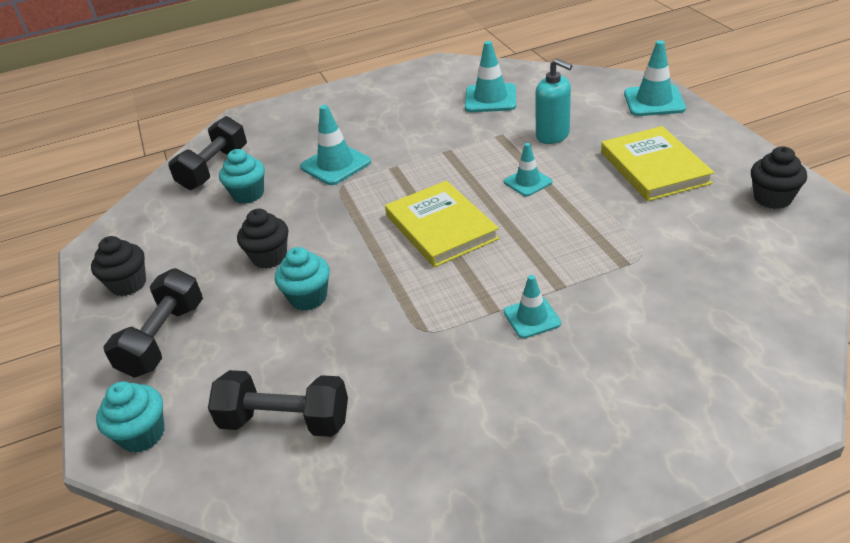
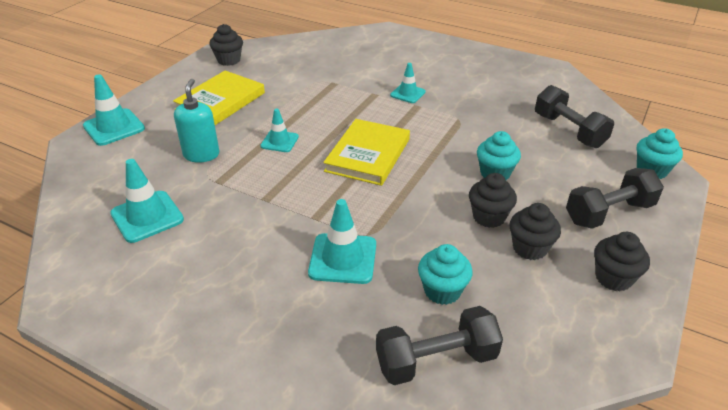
camera: 135 degrees left, 0 degrees up
none -> black cupcake [509,203,561,260]

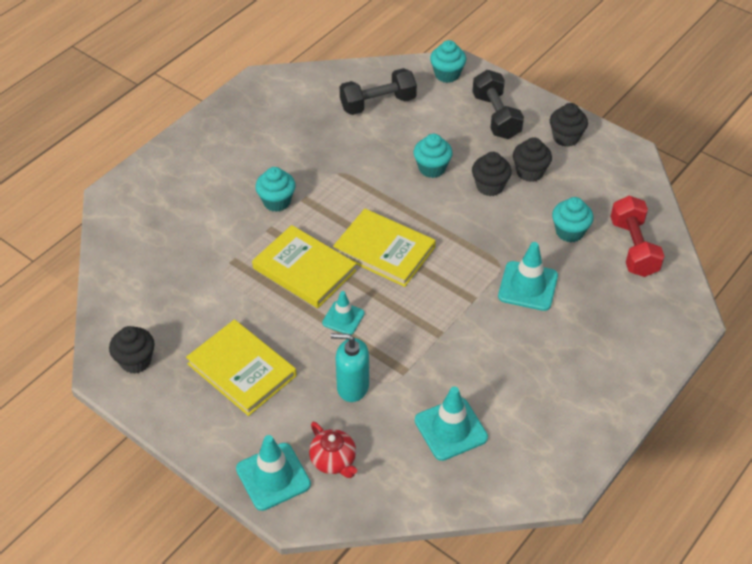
camera: 80 degrees left, 10 degrees up
black dumbbell [376,306,503,385] -> red dumbbell [610,195,665,277]
turquoise traffic cone [390,63,426,103] -> turquoise cupcake [255,167,296,212]
none -> yellow book [252,225,357,308]
none -> red teapot [309,422,357,478]

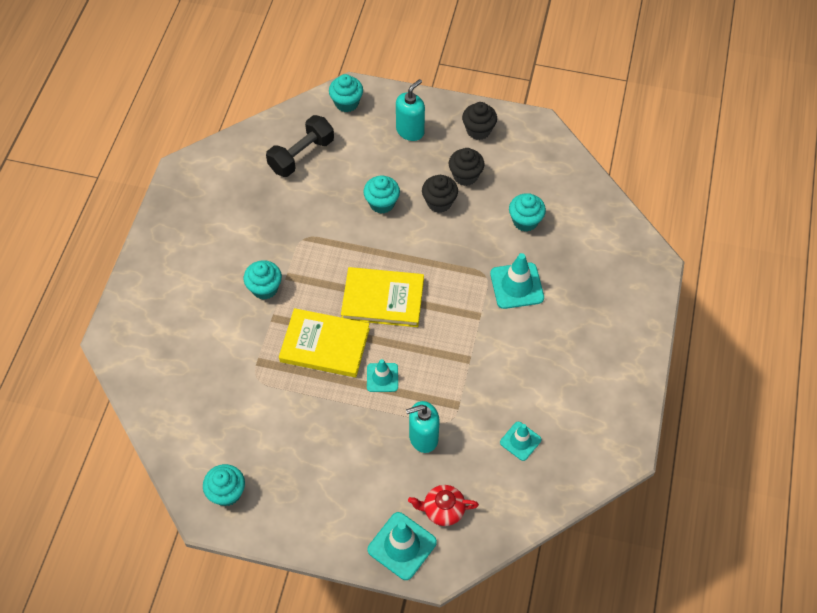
camera: 25 degrees left, 10 degrees up
black cupcake [109,326,155,374] -> turquoise cupcake [203,464,245,506]
yellow book [186,319,297,416] -> none
red teapot [309,422,357,478] -> red teapot turned 150 degrees clockwise [408,485,479,526]
turquoise traffic cone [415,387,488,461] -> turquoise traffic cone [500,422,541,461], size x0.63
black dumbbell [472,70,524,139] -> turquoise soap dispenser [396,79,425,141]
red dumbbell [610,195,665,277] -> none

